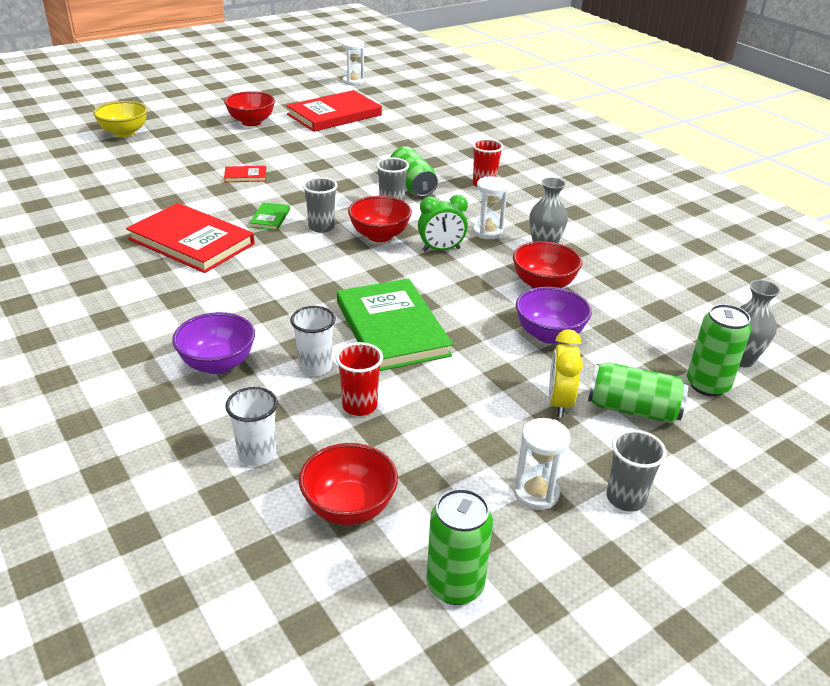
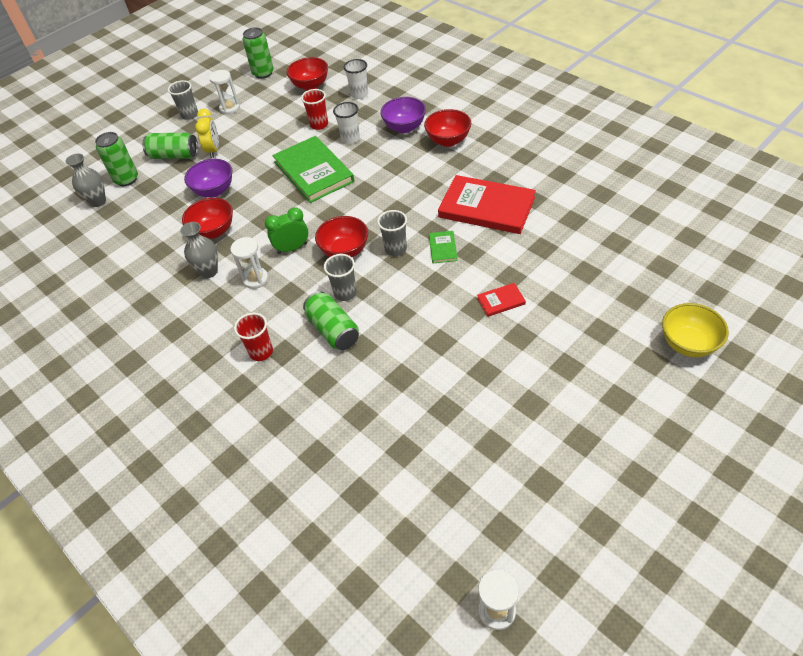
camera: 175 degrees right, 15 degrees up
red bowl [224,91,275,126] -> red bowl moved to [424,109,471,147]
red book [286,90,382,132] -> none

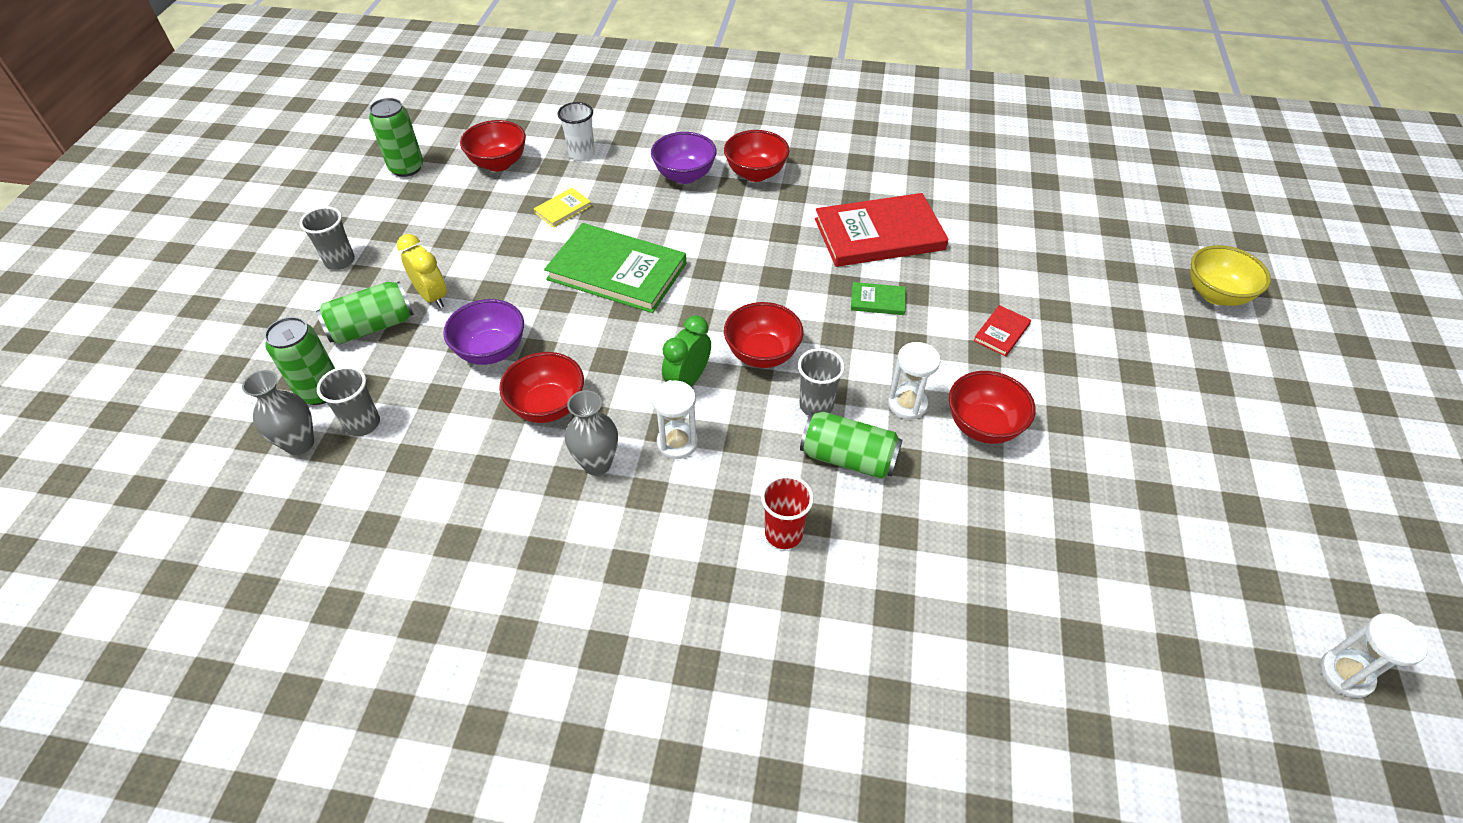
camera: 40 degrees left, 0 degrees up
white hourglass [209,70,240,115] -> white hourglass moved to [888,342,940,419]
red cup [301,89,328,130] -> yellow book [534,188,592,228]
white cup [333,102,360,144] -> none
grey cup [377,210,407,256] -> grey cup moved to [317,366,380,436]
green book [429,231,458,263] -> green book turned 45 degrees counterclockwise [851,282,906,315]
none -> red bowl [949,371,1036,444]

